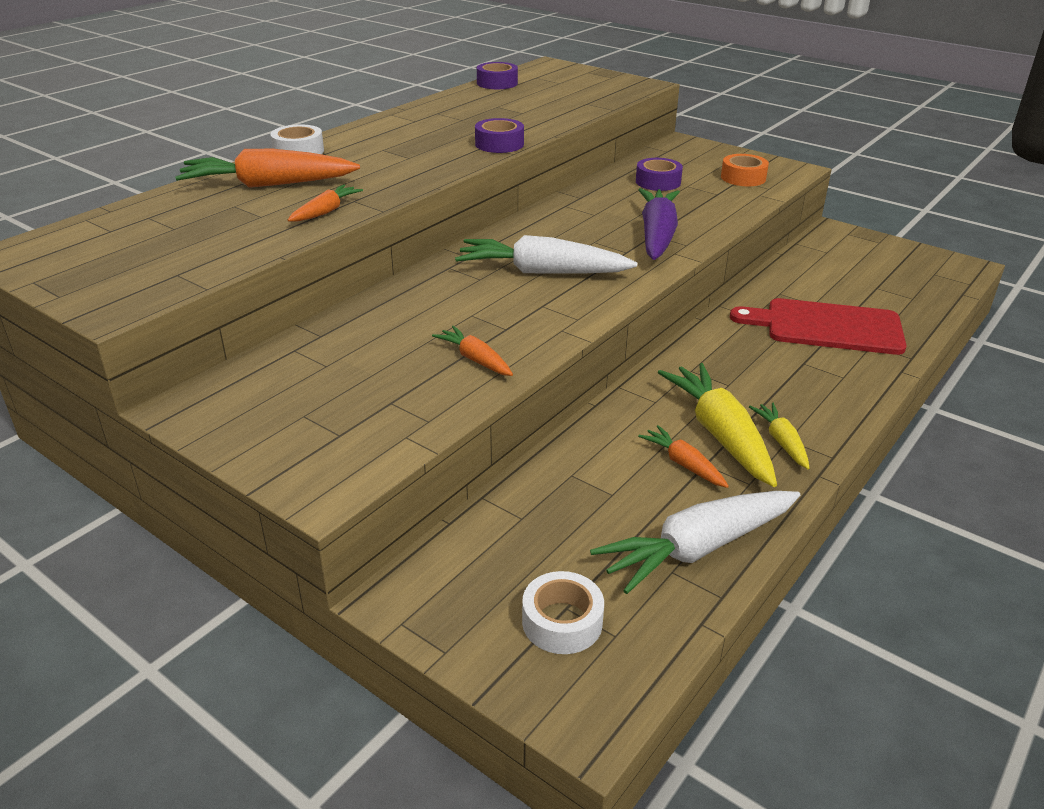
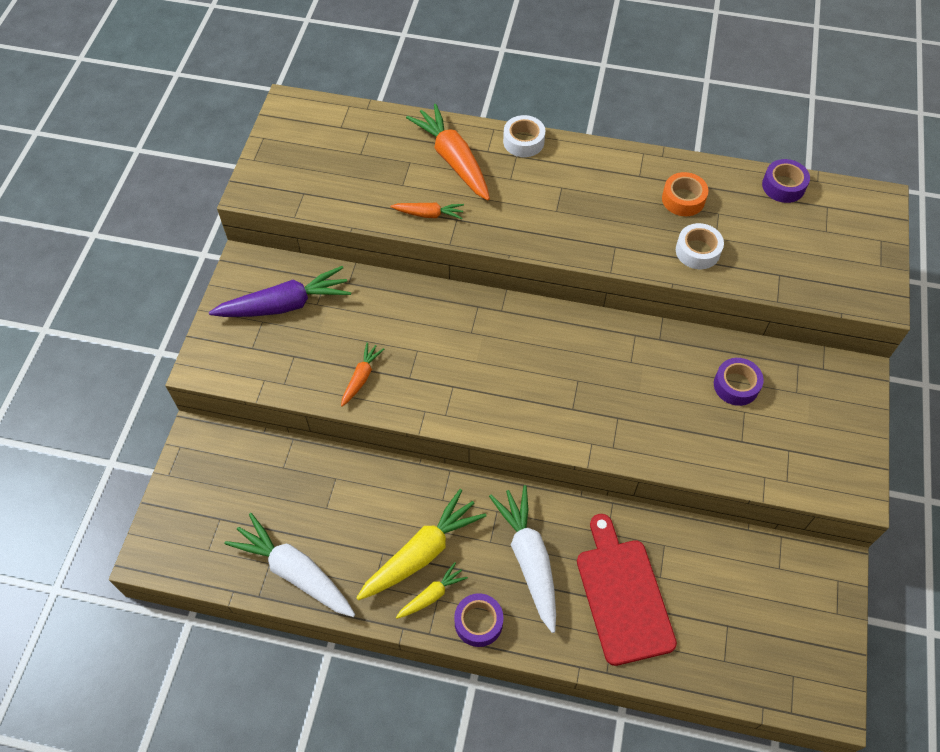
camera: 65 degrees right, 25 degrees up
white carrot [455,235,637,273] -> white carrot moved to [489,485,556,633]
purple tape [475,118,524,153] -> purple tape moved to [454,593,503,647]
white tape [522,571,604,654] -> white tape moved to [676,223,724,269]
purple carrot [638,188,680,260] -> purple carrot moved to [209,266,351,317]
orange carrot [638,425,729,488] -> none
orange tape [721,154,769,186] -> orange tape moved to [662,172,708,216]

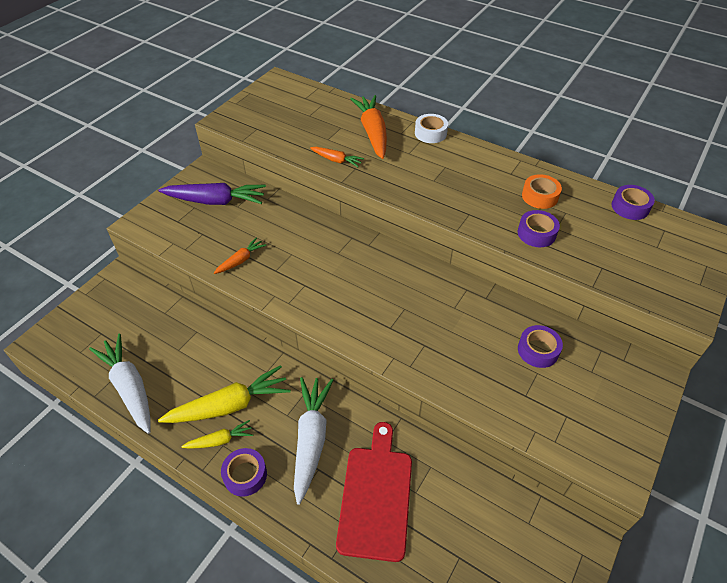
camera: 20 degrees right, 10 degrees down
white tape [676,223,724,269] -> purple tape [518,210,560,247]

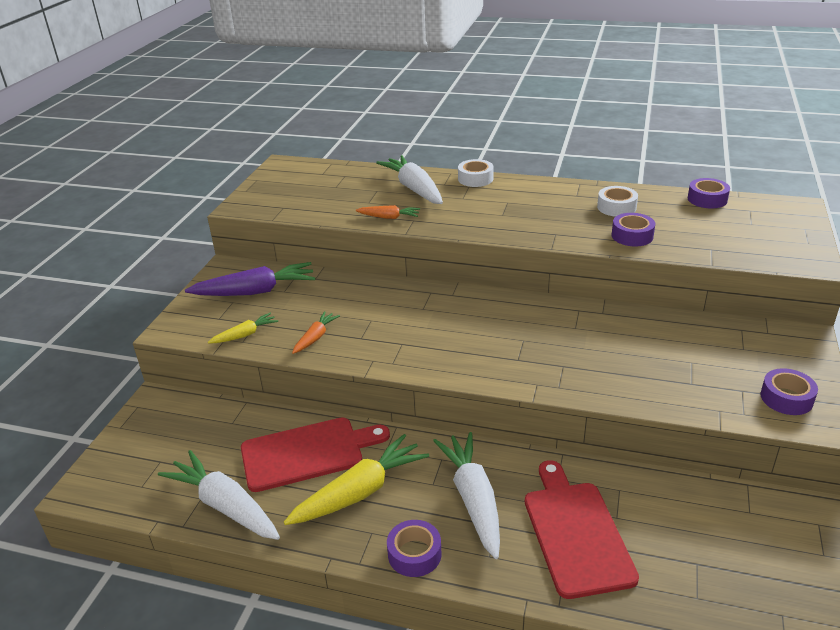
camera: 15 degrees left, 15 degrees down
yellow carrot [181,420,253,449] -> yellow carrot moved to [208,313,278,343]
orange carrot [350,95,387,159] -> white carrot [376,155,443,204]
purple tape [518,325,563,368] -> purple tape moved to [760,368,818,415]
orange tape [522,174,562,209] -> white tape [597,186,638,217]
none -> red cutting board [241,417,390,492]

